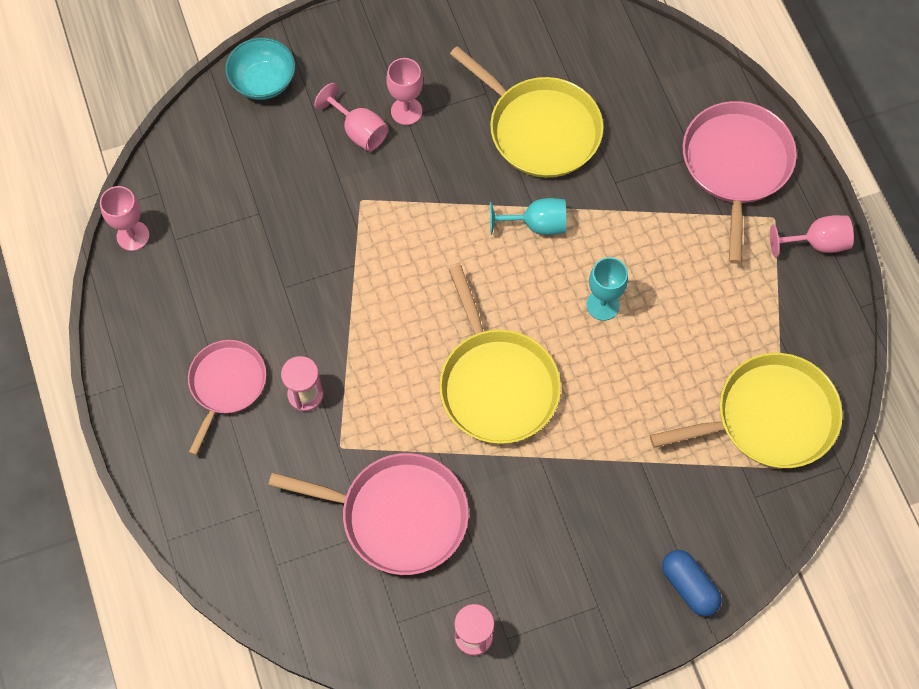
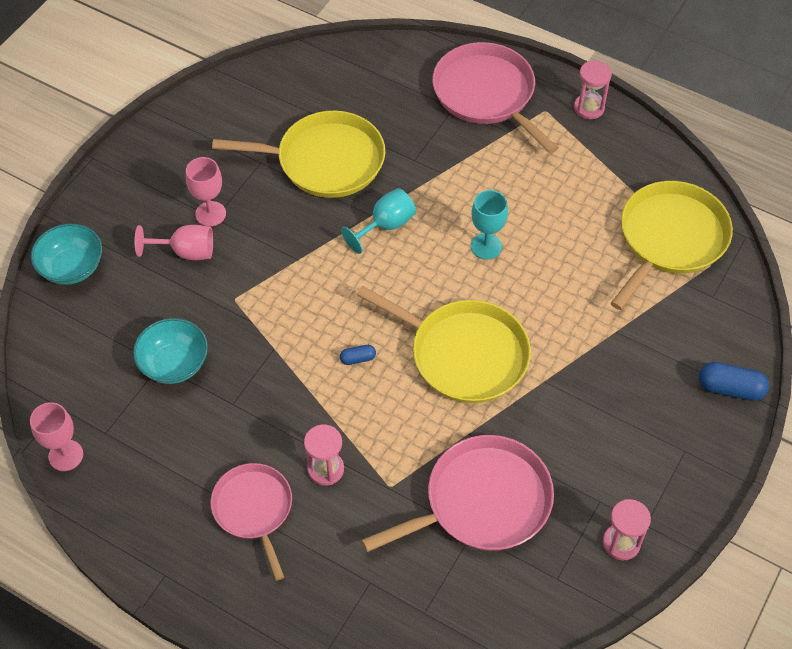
camera: 40 degrees left, 10 degrees down
pink goblet [770,215,854,258] -> pink hourglass [574,60,612,119]
none -> turquoise bowl [133,318,208,384]
none -> blue capsule [340,345,376,365]

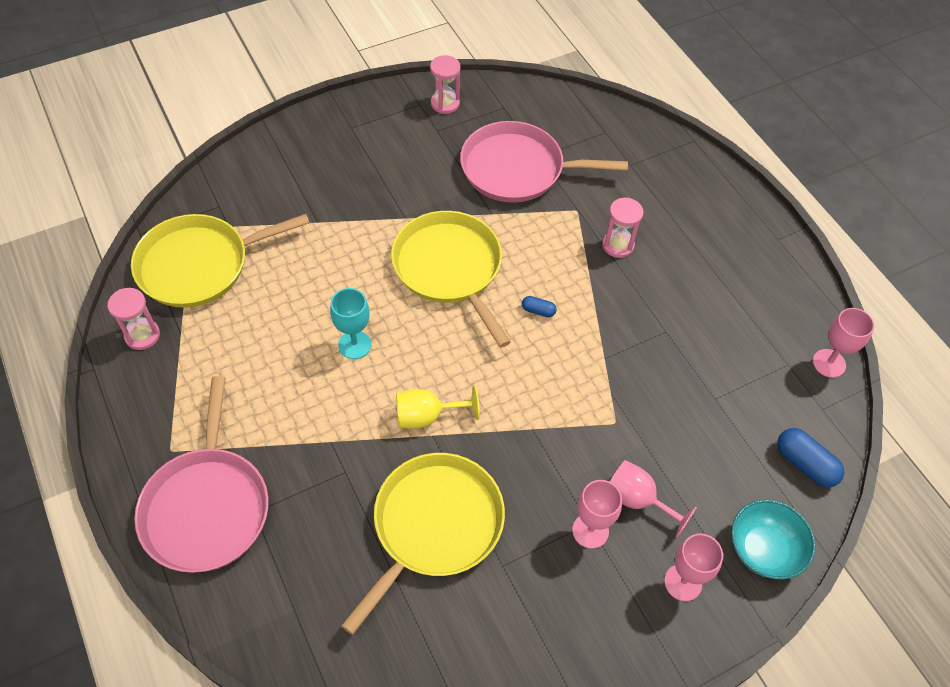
camera: 150 degrees left, 0 degrees up
turquoise bowl [133,318,208,384] -> none
pink pan [210,463,292,581] -> none
yellow pan [212,111,385,198] -> yellow pan turned 90 degrees clockwise [341,453,505,635]
turquoise goblet [341,188,416,254] -> yellow goblet [396,386,480,429]
pink hourglass [574,60,612,119] -> pink hourglass moved to [107,288,160,350]
blue capsule [699,362,769,401] -> blue capsule moved to [777,428,845,488]
none -> pink goblet [664,534,723,601]

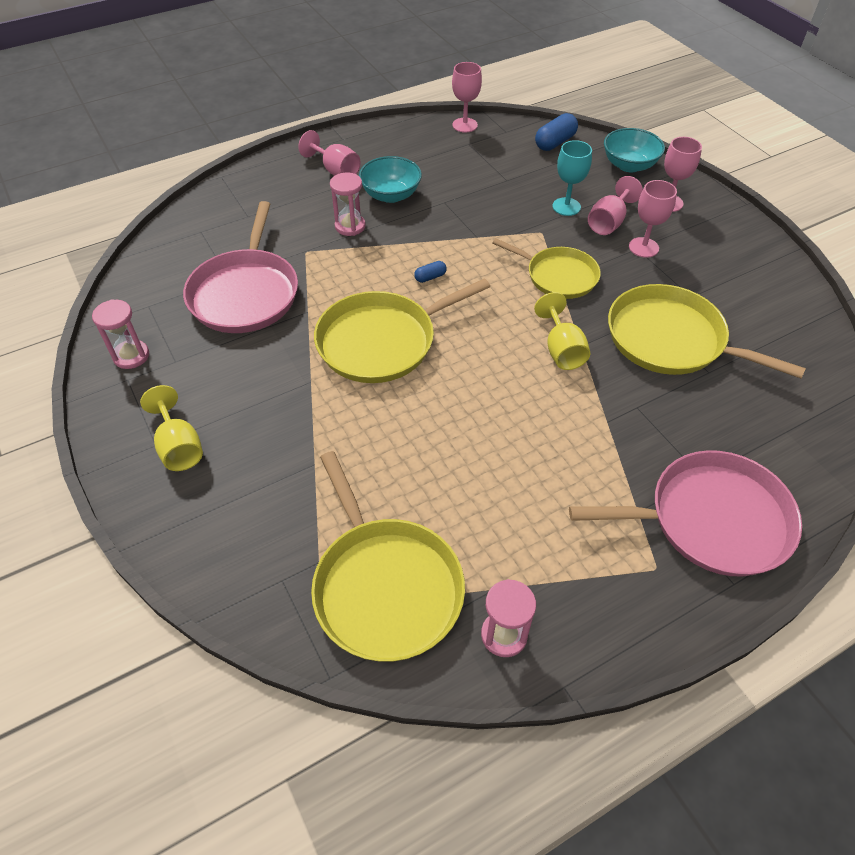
camera: 90 degrees left, 5 degrees down
turquoise goblet [330,288,371,359] -> turquoise goblet moved to [552,140,592,216]
blue capsule [522,296,557,317] -> blue capsule turned 45 degrees clockwise [414,261,447,283]
none -> yellow goblet [140,385,203,471]
none -> pink goblet [298,130,361,176]
none -> turquoise bowl [359,156,422,203]
none -> yellow pan [492,238,601,299]

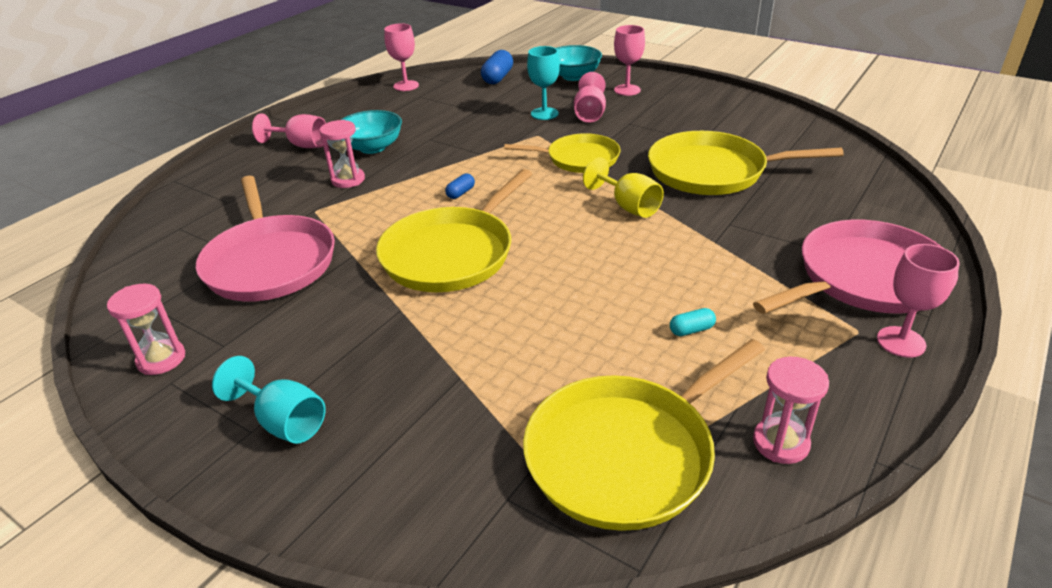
camera: 25 degrees left, 15 degrees down
yellow goblet [140,385,203,471] -> turquoise goblet [212,356,326,444]
yellow pan [311,451,465,662] -> yellow pan turned 105 degrees clockwise [523,339,765,531]
pink goblet [629,180,677,258] -> pink goblet moved to [877,244,960,358]
none -> turquoise capsule [670,308,716,336]

